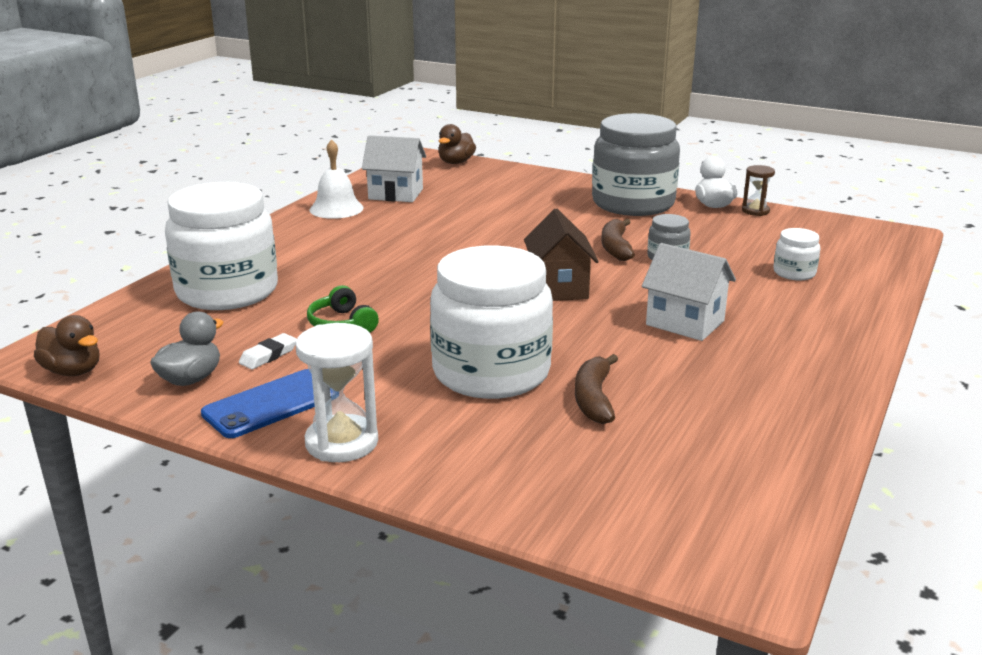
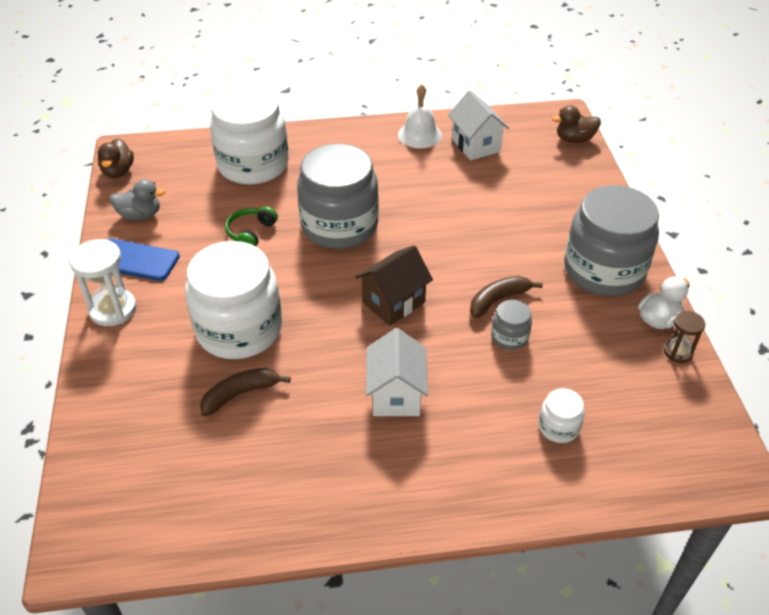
camera: 55 degrees right, 20 degrees up
white eraser [239,333,297,369] -> none
none -> grey jar [297,143,379,249]

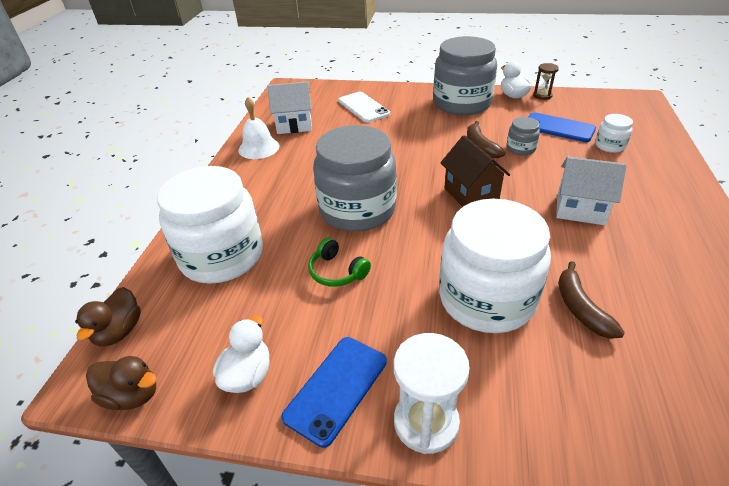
camera: 70 degrees left, 5 degrees down
grey duck [110,179,165,220] -> white duck [213,316,270,393]
brown duck [552,105,601,143] -> brown duck moved to [75,287,141,346]
none -> white phone [338,92,390,123]
none -> blue phone [529,112,596,142]

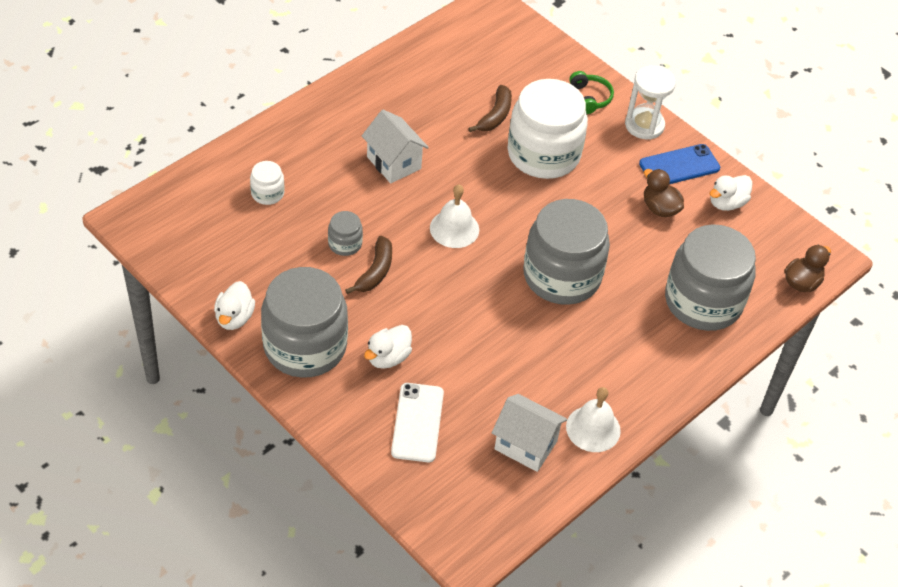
camera: 150 degrees left, 10 degrees up
brown duck [86,356,157,410] -> brown duck moved to [644,169,684,217]
white jar [157,166,263,283] -> grey jar [665,224,756,331]
green headphones [308,238,371,287] -> green headphones moved to [569,71,614,114]
brown house [440,135,510,207] -> white bell [430,184,479,248]
blue phone [529,112,596,142] -> none
brown hourglass [533,63,559,100] -> none
none -> white duck [364,325,412,369]

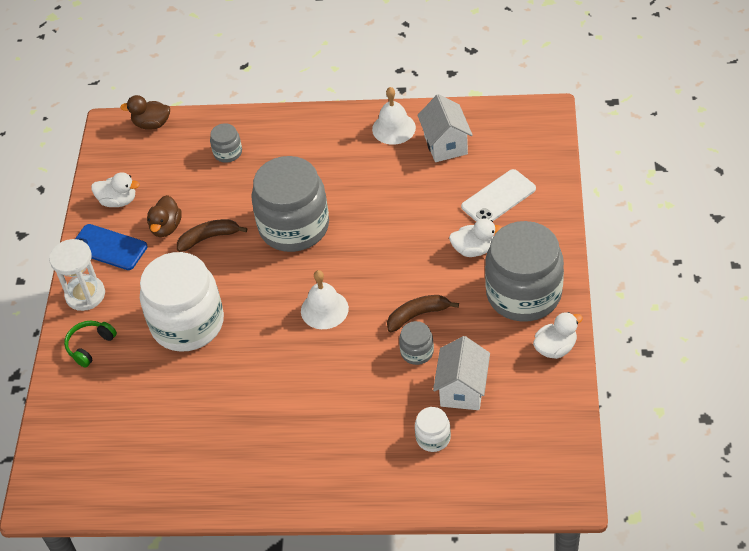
camera: 125 degrees left, 0 degrees up
white house [362,110,429,183] -> white house moved to [433,336,490,410]
brown banana [468,85,512,132] -> brown banana moved to [177,219,247,252]
grey jar [665,224,756,331] -> grey jar [210,123,242,163], size x0.43

